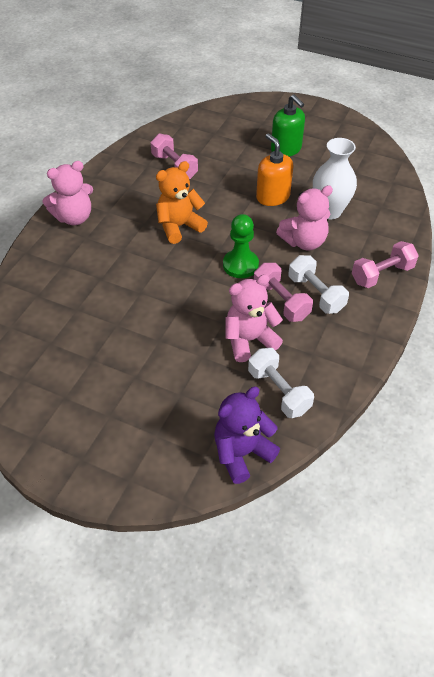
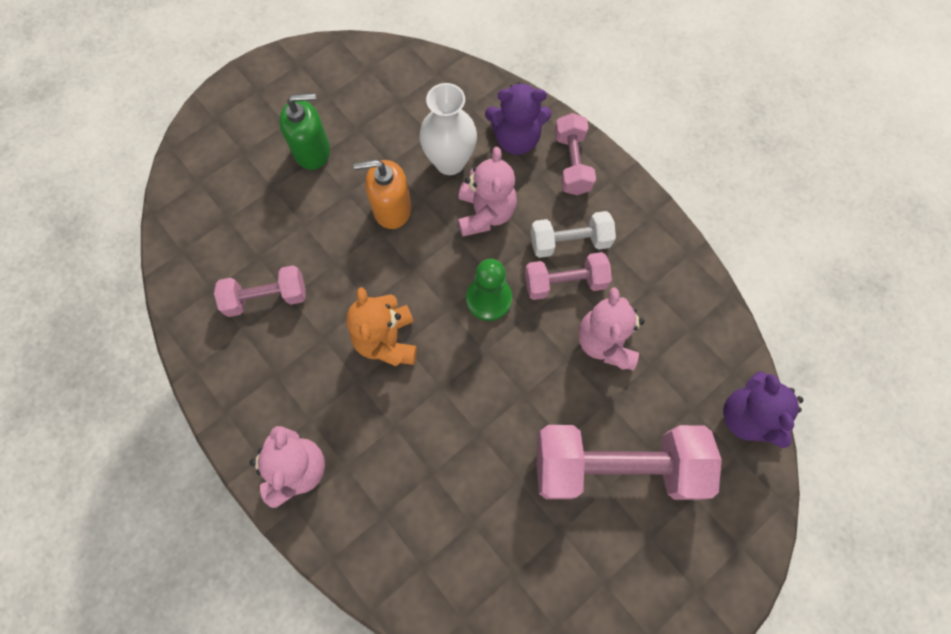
camera: 65 degrees left, 20 degrees up
white dumbbell [248,348,314,418] -> none
none -> purple teddy bear [485,82,551,155]
none -> pink dumbbell [537,425,722,500]

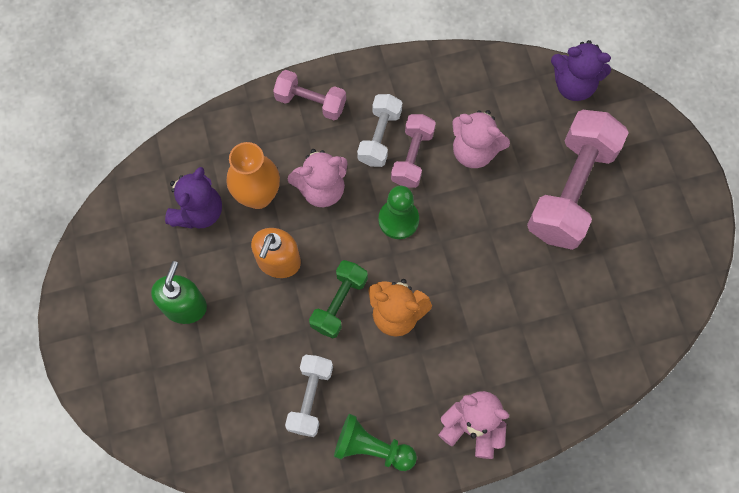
camera: 65 degrees left, 0 degrees up
pink dumbbell [214,265,306,317] -> white dumbbell [285,355,333,437]
white vase [419,83,477,175] -> orange vase [226,142,280,209]
pink teddy bear [458,147,517,237] -> pink teddy bear turned 135 degrees clockwise [288,149,348,207]
purple teddy bear [485,82,551,155] -> purple teddy bear moved to [165,167,222,229]
none -> green dumbbell [309,260,368,338]
none -> green pawn [334,414,417,471]

